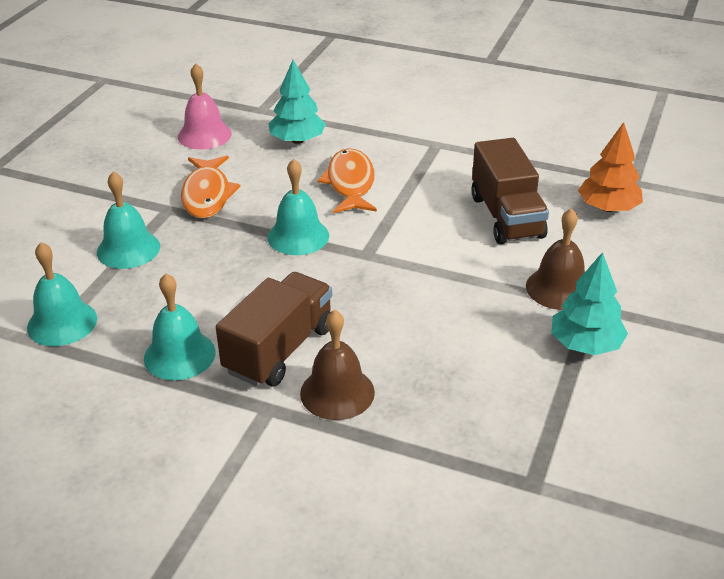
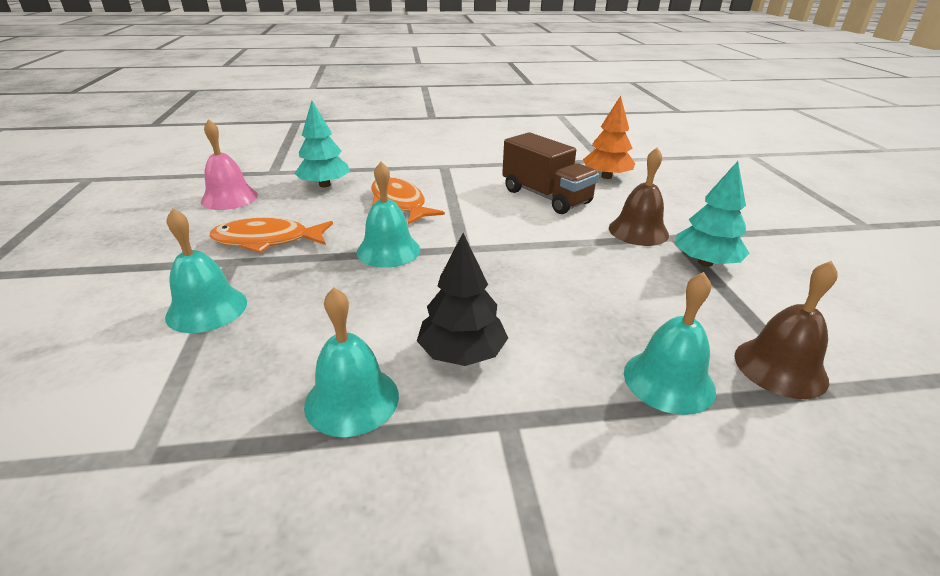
camera: 30 degrees left, 5 degrees down
turquoise bell [27,242,97,346] -> turquoise bell moved to [624,272,716,415]
orange fish [181,156,240,219] -> orange fish turned 120 degrees clockwise [209,218,333,253]
brown truck [216,272,332,387] -> black tree [417,233,508,366]
brown bell [300,310,375,420] -> brown bell moved to [734,261,838,399]

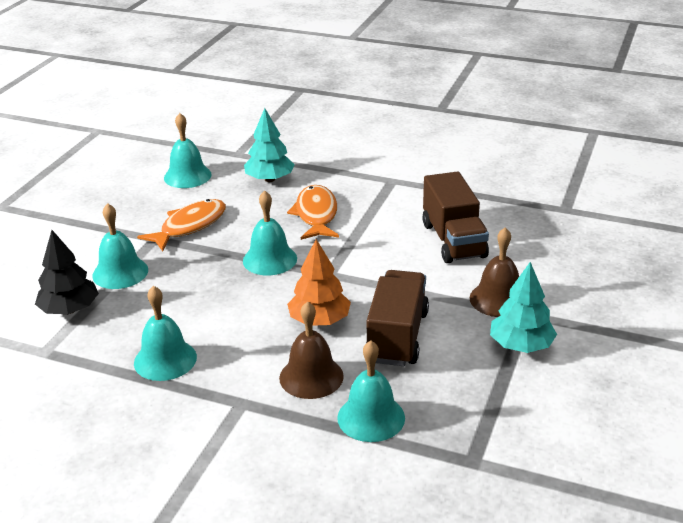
camera: 30 degrees right, 0 degrees up
pink bell [201,119,258,210] -> turquoise bell [164,113,212,188]
orange fish [209,218,333,253] -> orange fish turned 105 degrees clockwise [137,199,226,251]
black tree [417,233,508,366] -> black tree moved to [35,230,99,314]
orange tree [583,96,635,179] -> orange tree moved to [287,239,351,326]
brown bell [734,261,838,399] -> brown bell moved to [279,301,344,399]
none -> brown truck [366,270,429,366]

